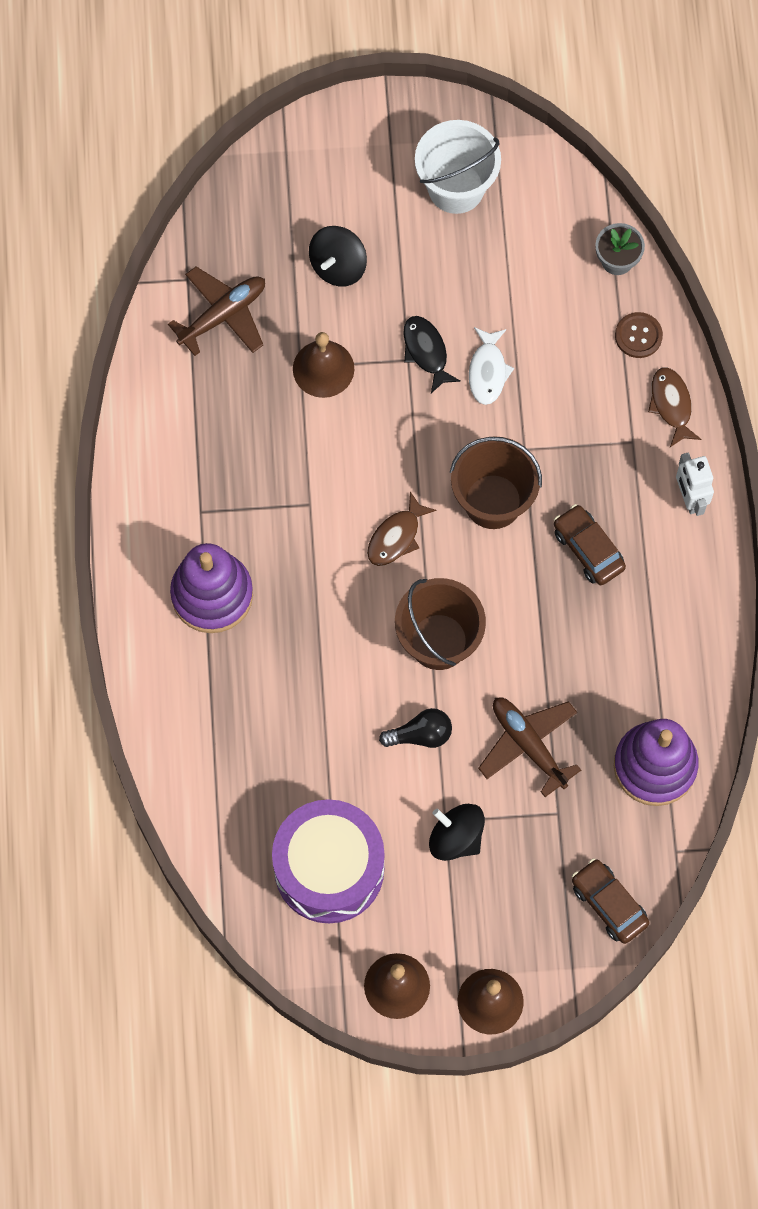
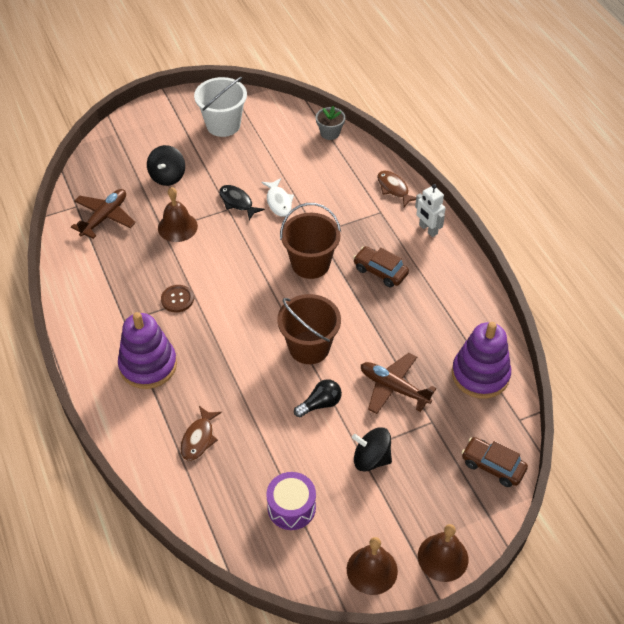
camera: 20 degrees left, 20 degrees down
purple drum [272,799,385,924] -> purple drum [266,472,316,530], size x0.58
brown fish [367,491,437,566] -> brown fish moved to [180,406,222,461]
brown button [615,312,663,358] -> brown button moved to [161,285,194,313]

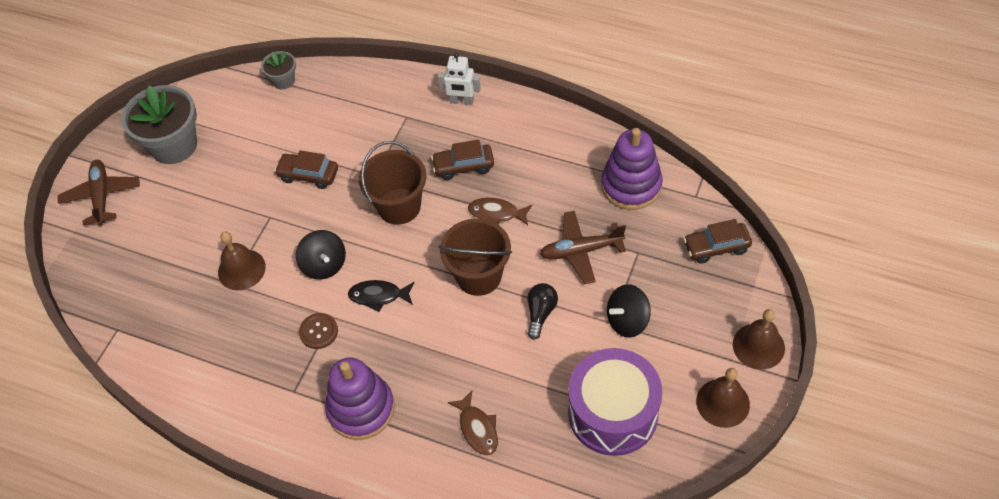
camera: 40 degrees left, 5 degrees up
brown plane [71,189,136,239] -> brown plane moved to [58,160,140,226]
black spinning top [147,145,185,186] -> black spinning top moved to [296,230,346,280]
white bucket [194,77,247,137] -> grey flower pot [121,85,197,164]
black fish [219,185,265,220] -> black fish moved to [348,280,414,312]
white fish [261,178,294,217] -> brown car [274,150,338,189]
purple drum [266,472,316,530] -> purple drum [568,348,662,456], size x1.71
brown fish [377,171,416,207] -> brown fish moved to [468,198,532,226]

